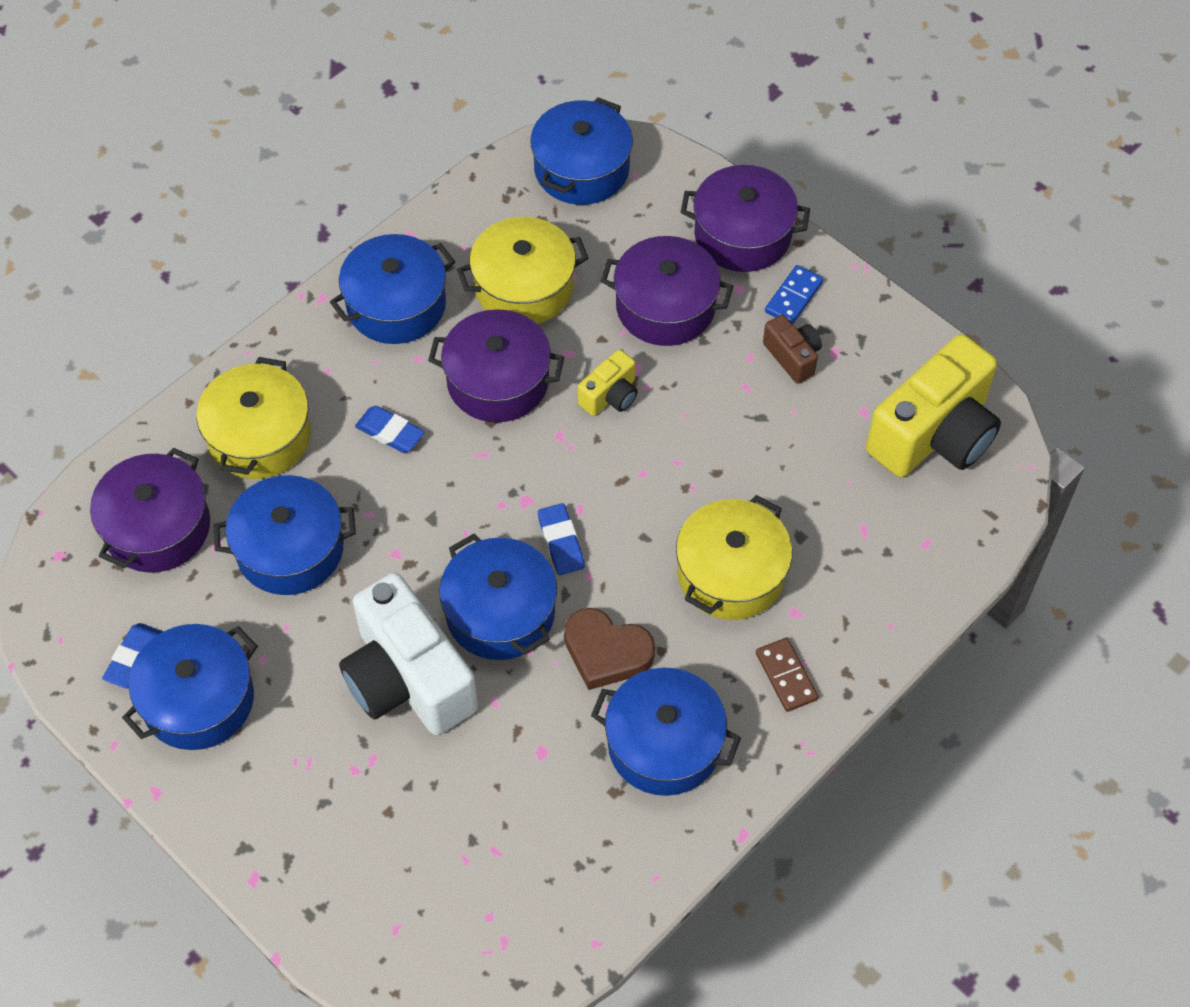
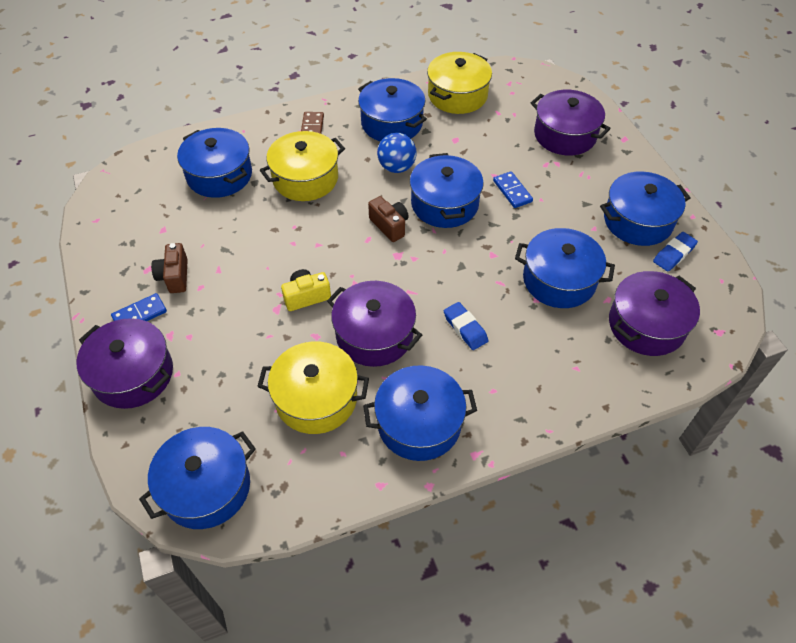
camera: 155 degrees left, 5 degrees down
yellow pot [197,357,311,479] -> yellow pot moved to [427,52,492,114]
white camera [339,573,478,735] -> blue domino [493,171,533,208]
blue eraser [538,503,585,575] -> brown camera [368,196,409,242]
brown heart [564,608,655,690] -> blue ball [377,133,417,173]
purple pot [601,236,733,346] -> purple pot moved to [531,90,611,155]
yellow camera [866,334,1001,477] -> none
none -> blue pot [177,128,252,198]

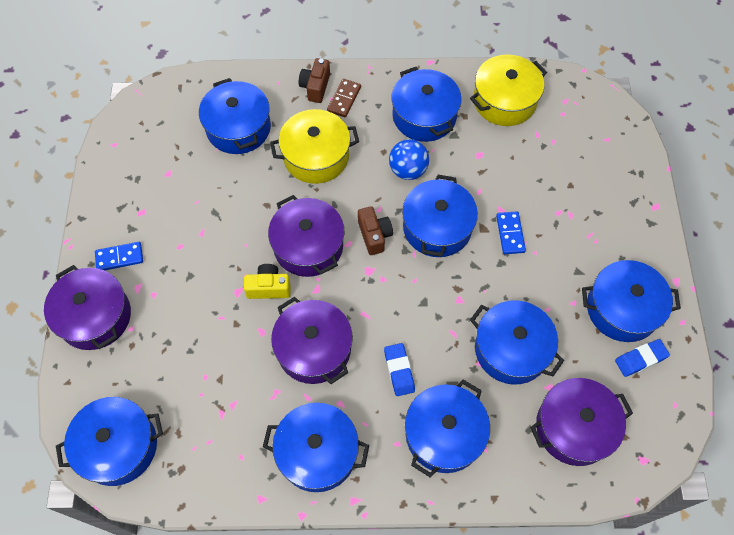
camera: 20 degrees right, 10 degrees up
brown camera [151,243,188,293] -> brown camera moved to [299,58,330,103]
yellow pot [257,341,369,434] -> none
purple pot [531,90,611,155] -> purple pot moved to [268,195,344,277]
none -> blue pot [405,380,490,477]

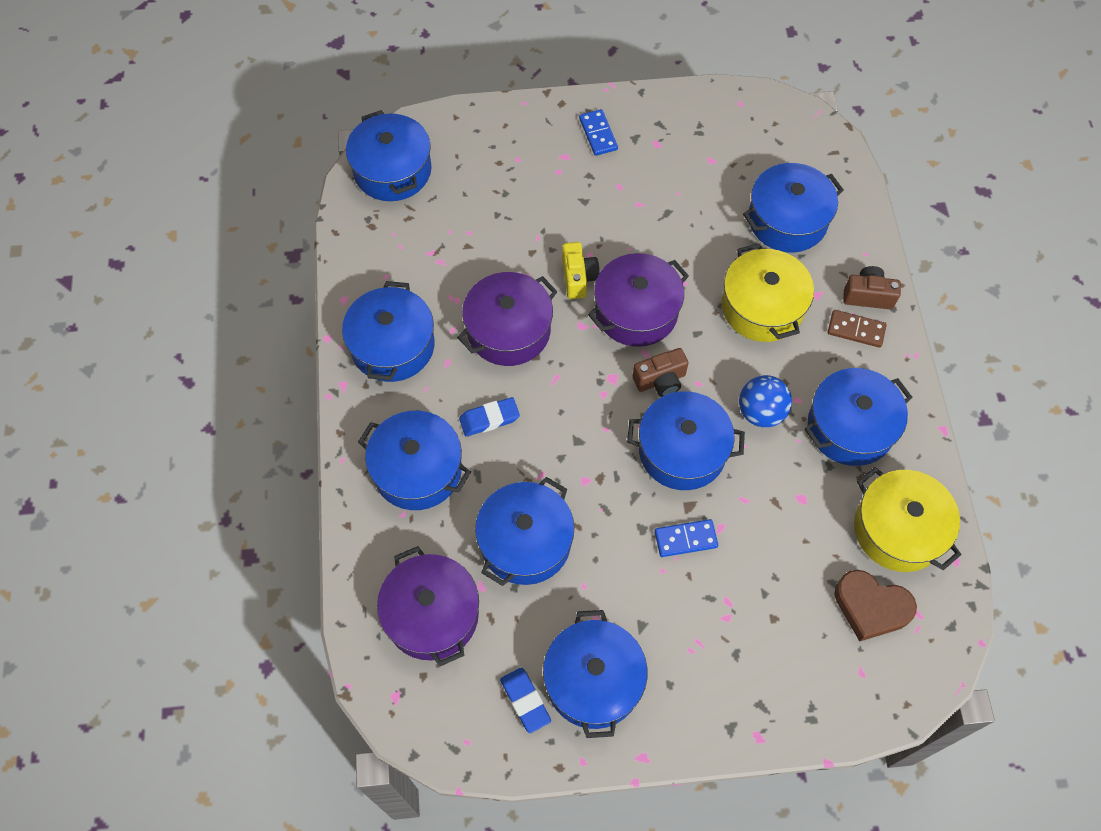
camera: 85 degrees right, 0 degrees up
purple pot [44,265,131,350] -> none
none -> brown heart [835,570,917,641]

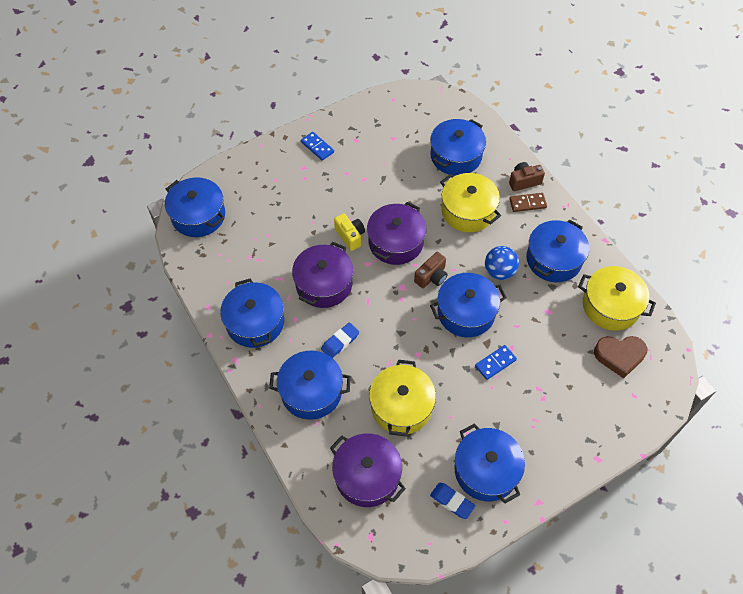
camera: 25 degrees left, 5 degrees down
blue pot [475,477,574,586] -> yellow pot [369,360,436,436]

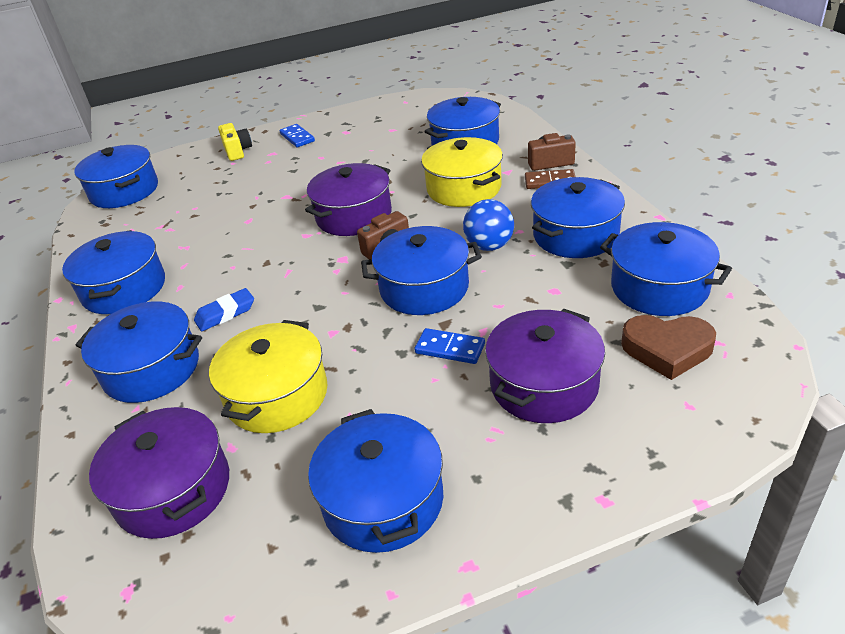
camera: 15 degrees right, 20 degrees down
purple pot [292,242,354,308] -> purple pot moved to [485,309,605,423]
yellow camera [334,213,365,251] -> yellow camera moved to [218,123,252,161]
blue eraser [430,483,475,519] -> none
blue domino [475,345,517,380] -> blue domino turned 45 degrees clockwise [415,328,485,364]
yellow pot [578,266,656,331] -> blue pot [600,222,732,316]

